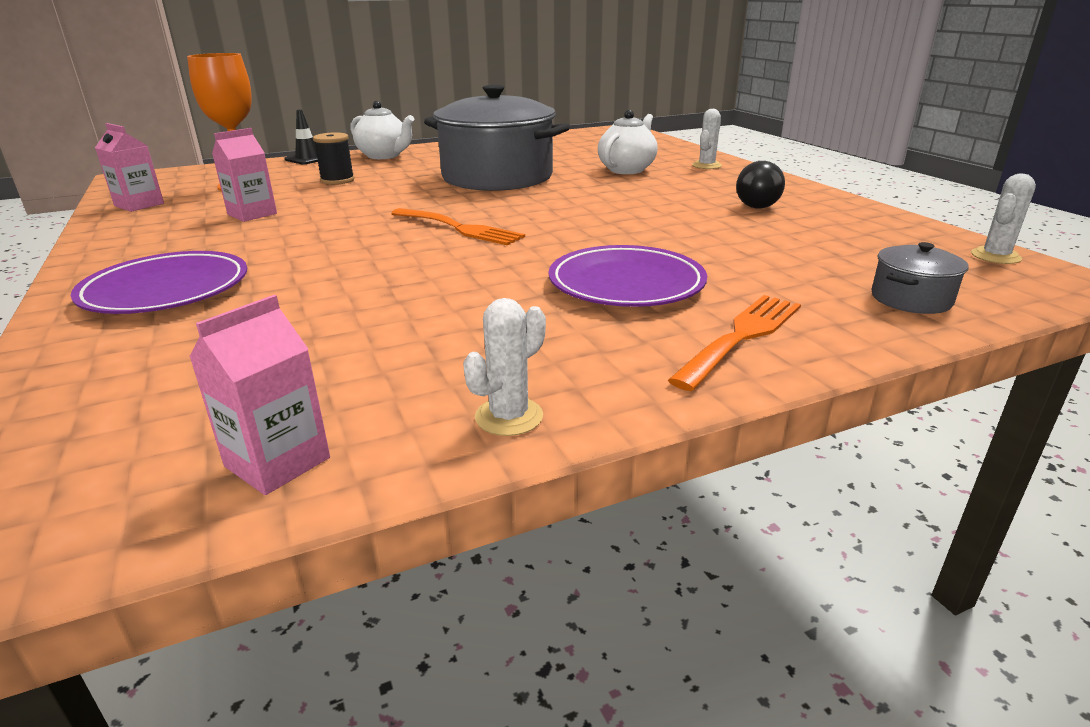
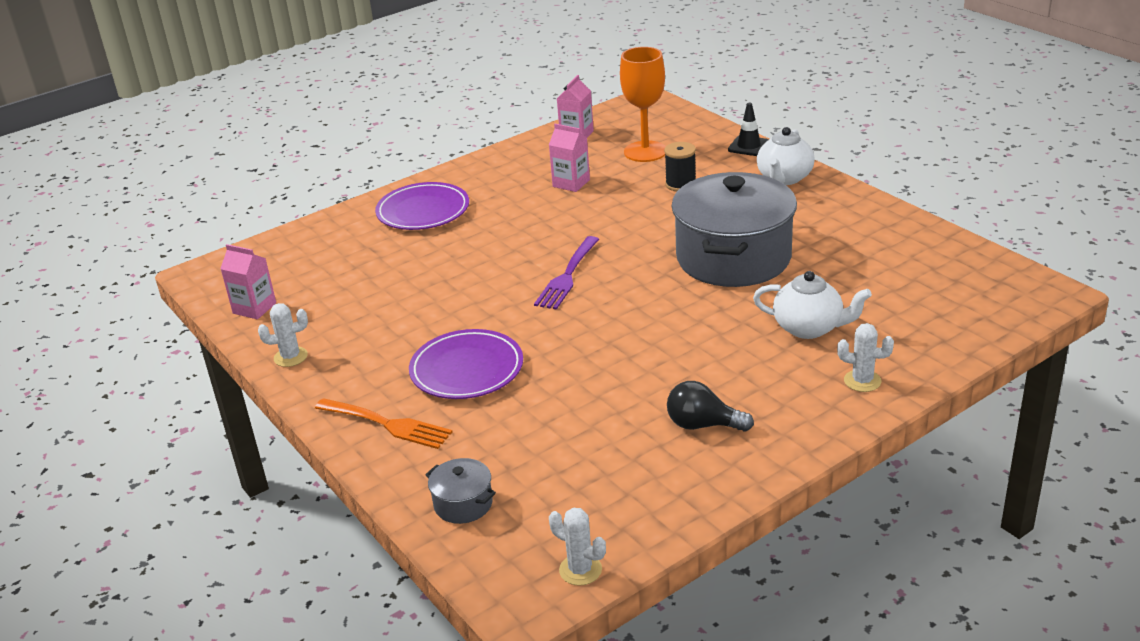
camera: 80 degrees right, 5 degrees up
orange fork [391,208,525,245] -> purple fork [534,236,599,310]
white cactus [463,298,546,436] -> white cactus turned 45 degrees counterclockwise [258,303,308,367]

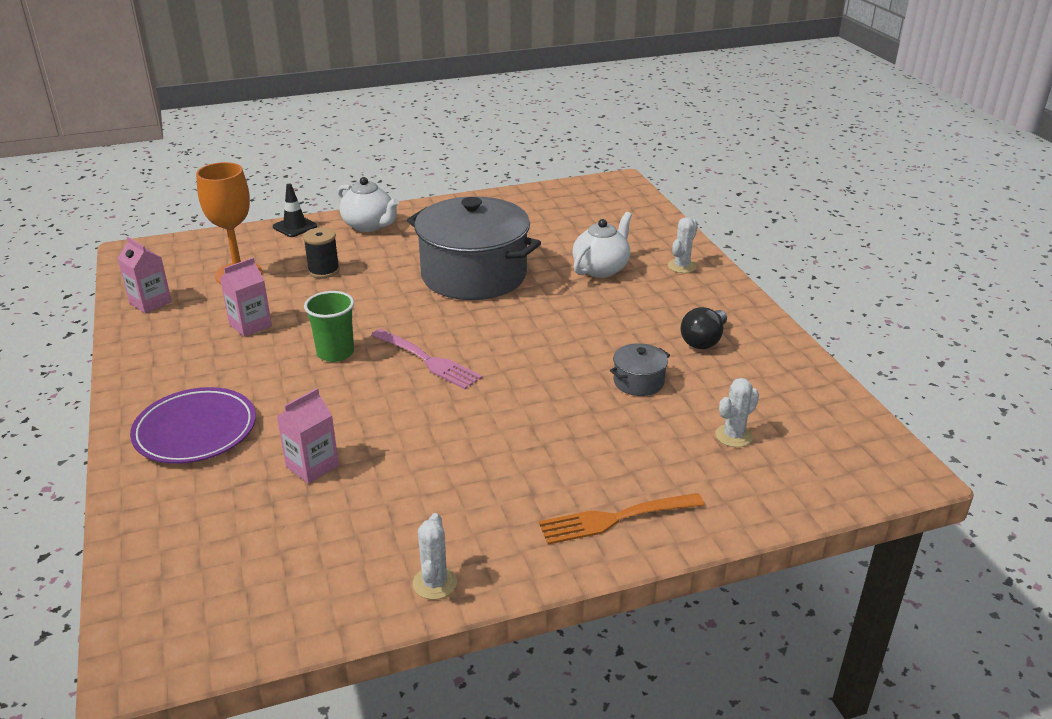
camera: 75 degrees left, 0 degrees up
pink carton [220,244,276,319] -> pink carton moved to [277,388,339,484]
orange fork [315,398,452,449] -> orange fork turned 150 degrees counterclockwise [539,493,704,545]
purple plate [409,329,523,399] -> none
grey pot [425,458,496,524] -> grey pot moved to [610,343,670,396]
purple fork [534,236,599,310] -> pink fork [371,329,482,389]
white cactus [549,508,606,586] -> white cactus moved to [715,378,759,447]
none -> green cup [304,291,354,362]

